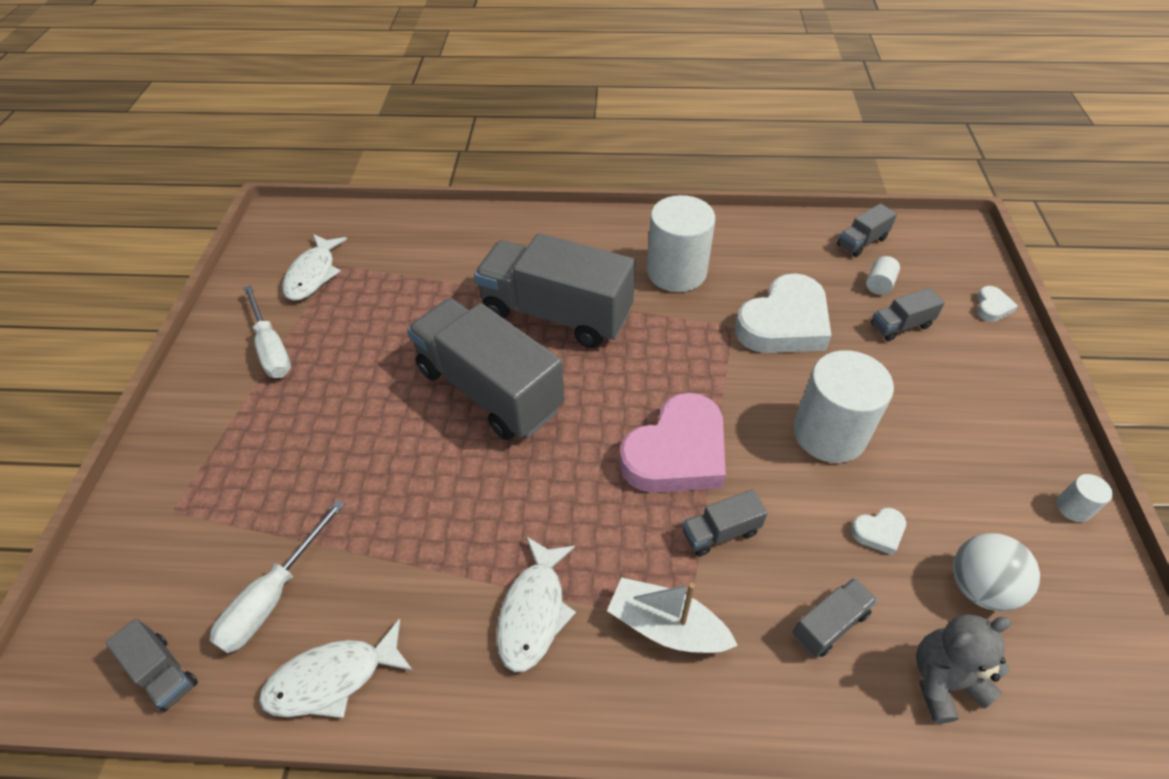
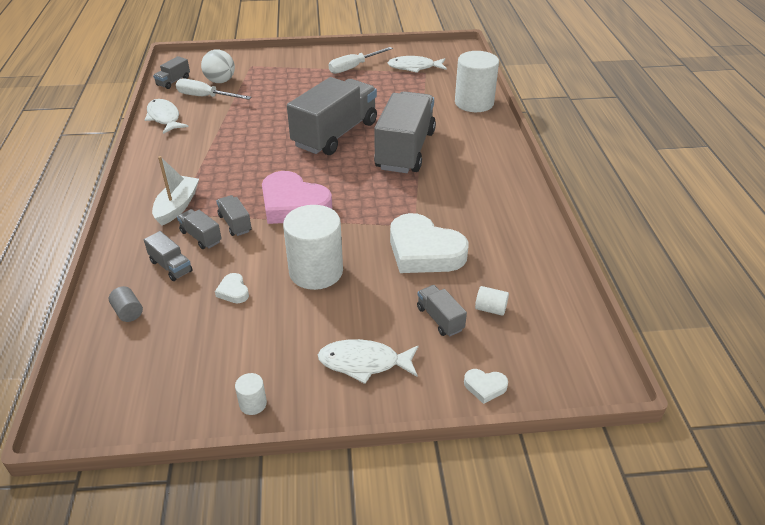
camera: 80 degrees right, 10 degrees down
white fish [497,536,576,672] -> white fish moved to [318,339,419,384]
white cylinder [647,195,715,292] -> white cylinder moved to [455,51,499,112]
grey truck [837,204,897,257] -> grey truck moved to [177,209,222,249]
grey teddy bear [916,614,1011,724] -> grey cylinder [109,286,143,322]
white ball [953,533,1040,611] -> white ball moved to [201,50,235,83]

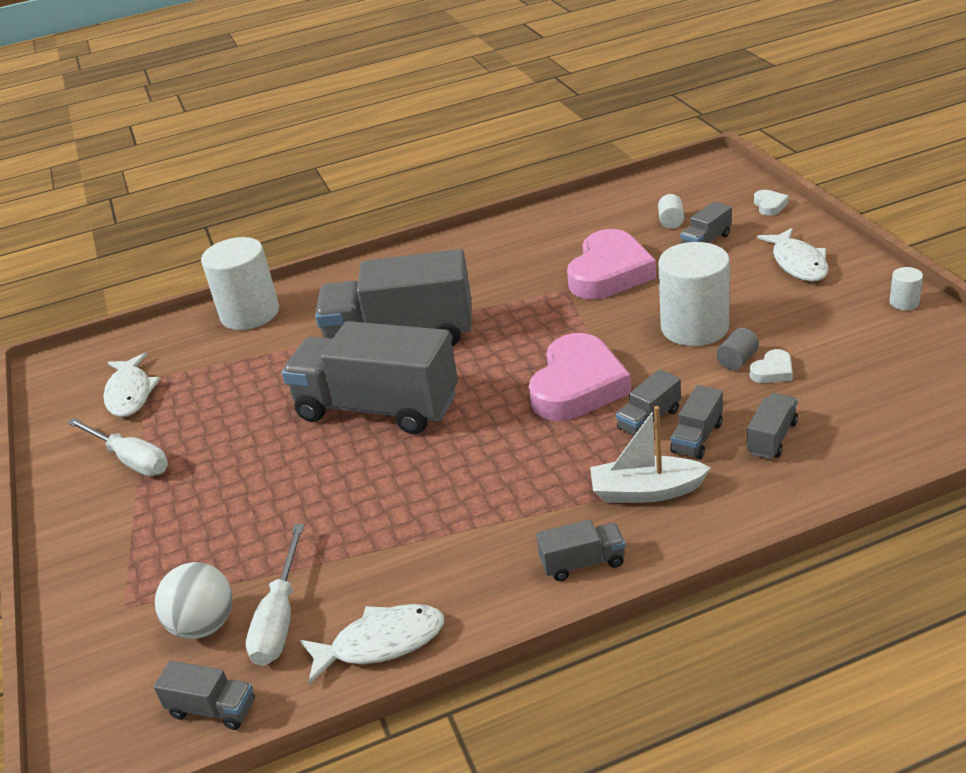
camera: 100 degrees left, 5 degrees down
grey cylinder [109,286,143,322] -> grey cylinder moved to [716,328,759,370]
white fish [145,99,188,134] -> white fish turned 150 degrees counterclockwise [300,604,444,684]
white heart [390,213,468,273] -> pink heart [567,229,656,299]
none -> grey truck [536,519,625,581]

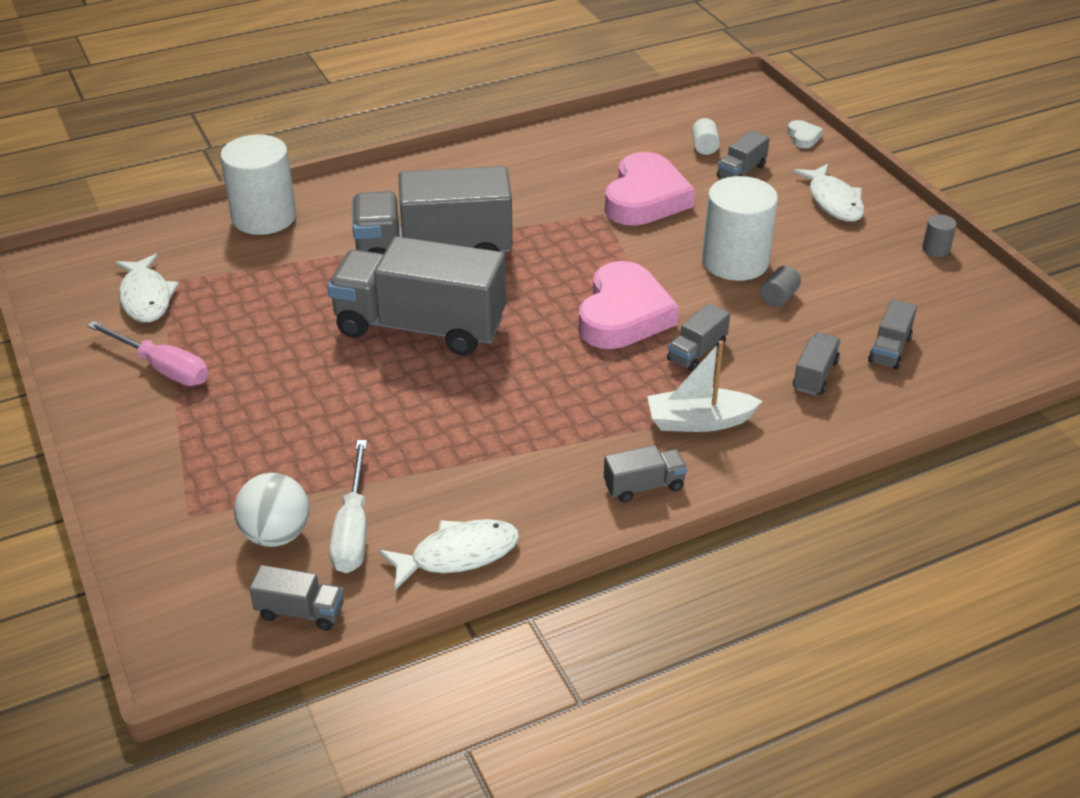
camera: 10 degrees left, 5 degrees up
white screwdriver [67,418,168,476] -> pink screwdriver [87,321,209,386]
grey truck [670,385,723,459] -> grey truck moved to [868,299,917,369]
white heart [750,349,793,383] -> none
white cylinder [889,267,923,310] -> grey cylinder [922,214,957,257]

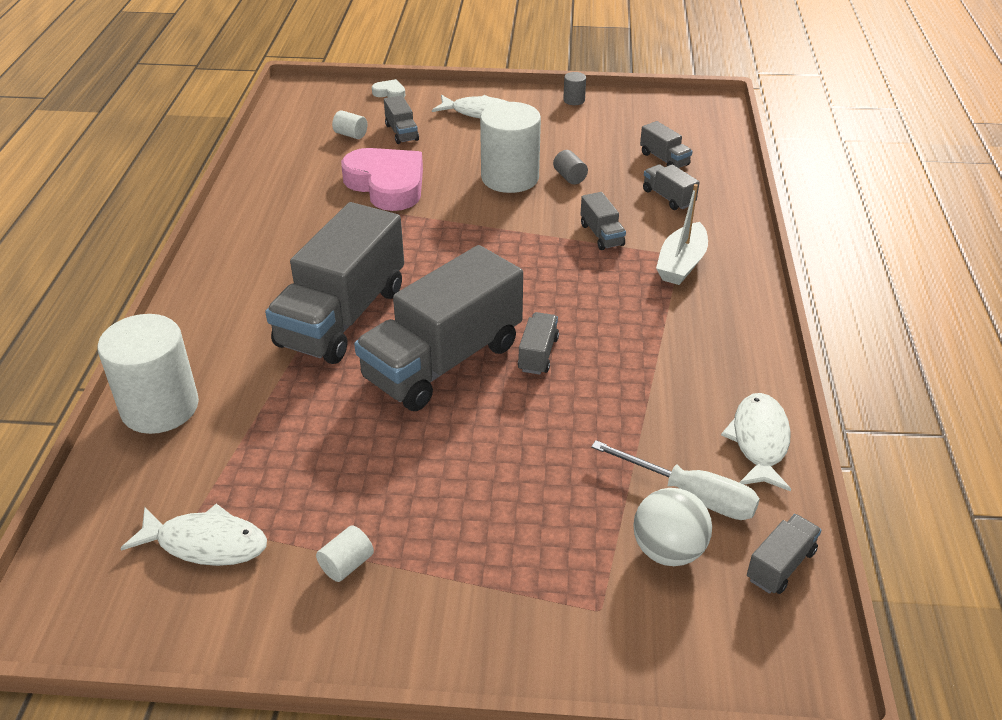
camera: 60 degrees left, 0 degrees up
pink screwdriver [87,321,209,386] -> white cylinder [316,526,374,582]
pink heart [578,261,679,349] -> none
grey truck [604,445,687,502] -> grey truck moved to [518,312,559,375]

